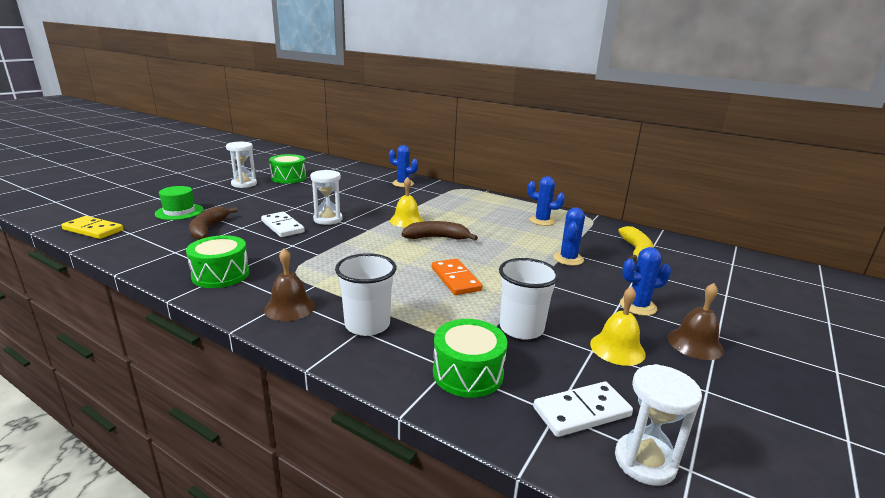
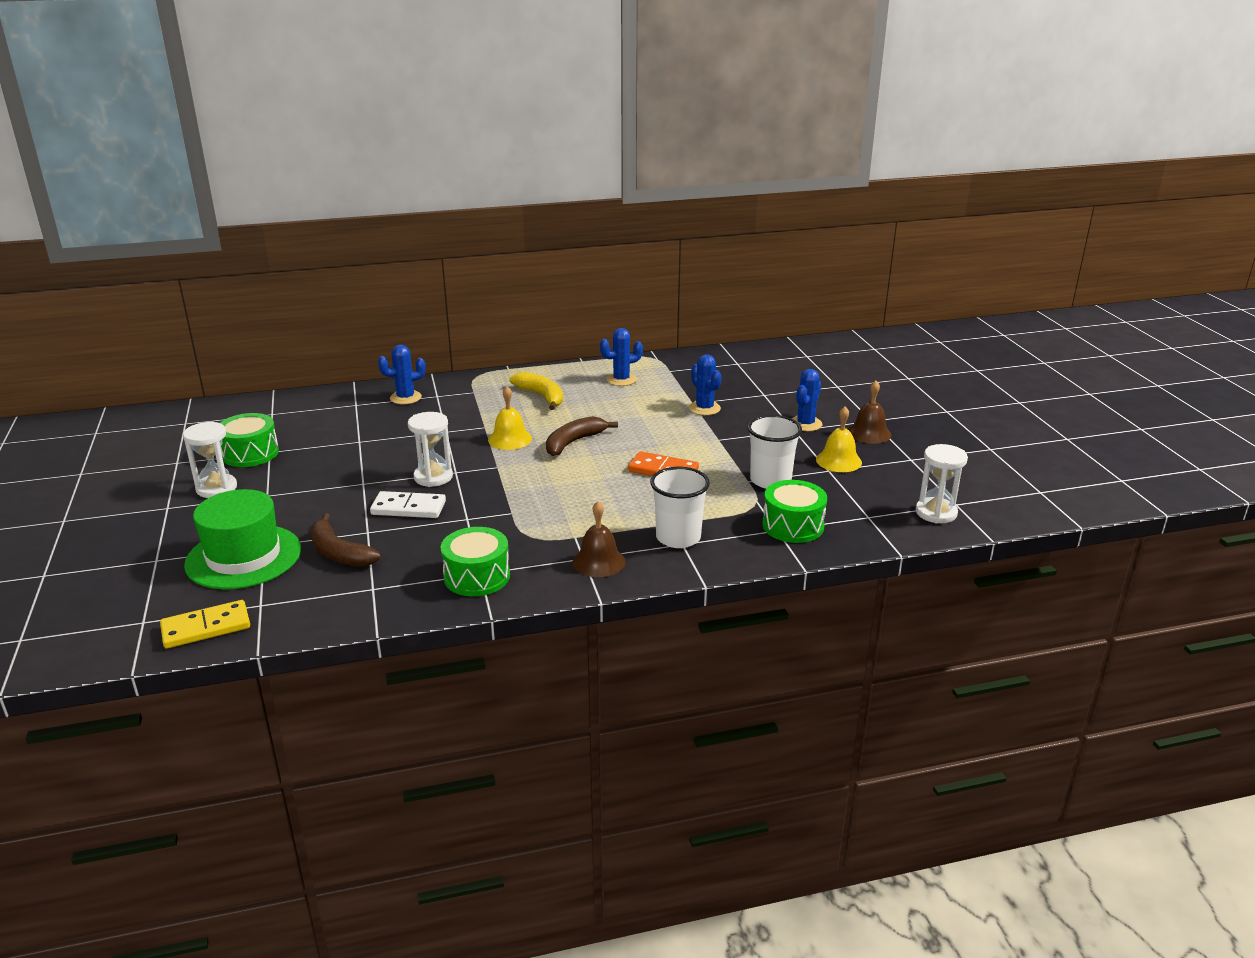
camera: 45 degrees left, 5 degrees up
green hat [155,186,204,220] -> green hat [184,489,301,589], size x1.65
white domino [533,381,633,437] -> none
yellow banana [618,226,653,260] -> yellow banana moved to [510,372,563,410]

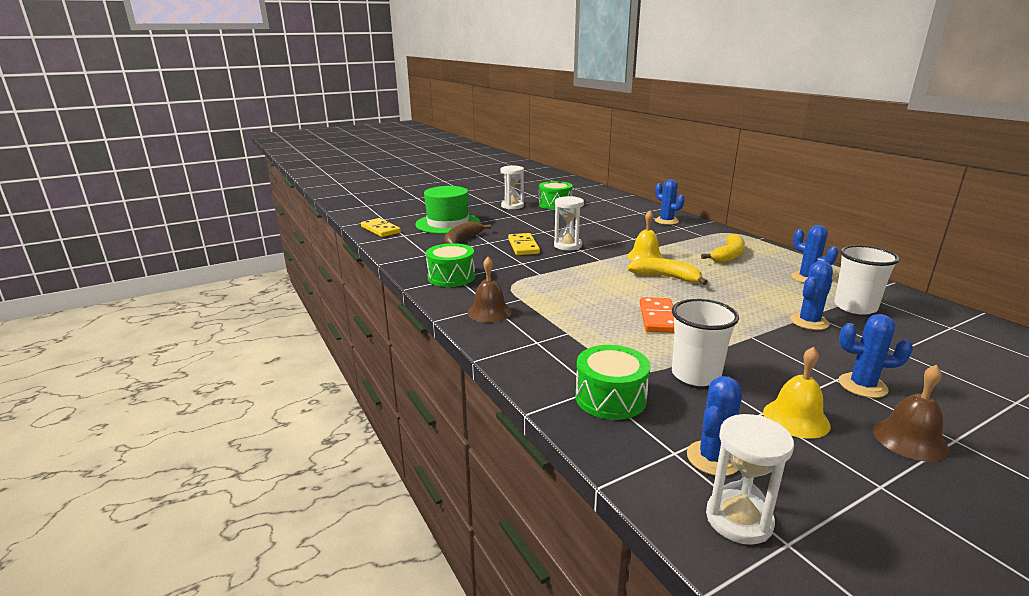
camera: 75 degrees right, 5 degrees down
white domino [370,491,446,518] -> yellow domino [508,233,540,255]
brown banana [546,416,618,456] -> yellow banana [627,258,708,285]
white cup [650,467,710,548] -> white cup moved to [834,245,900,315]
none -> blue cactus [687,376,742,476]

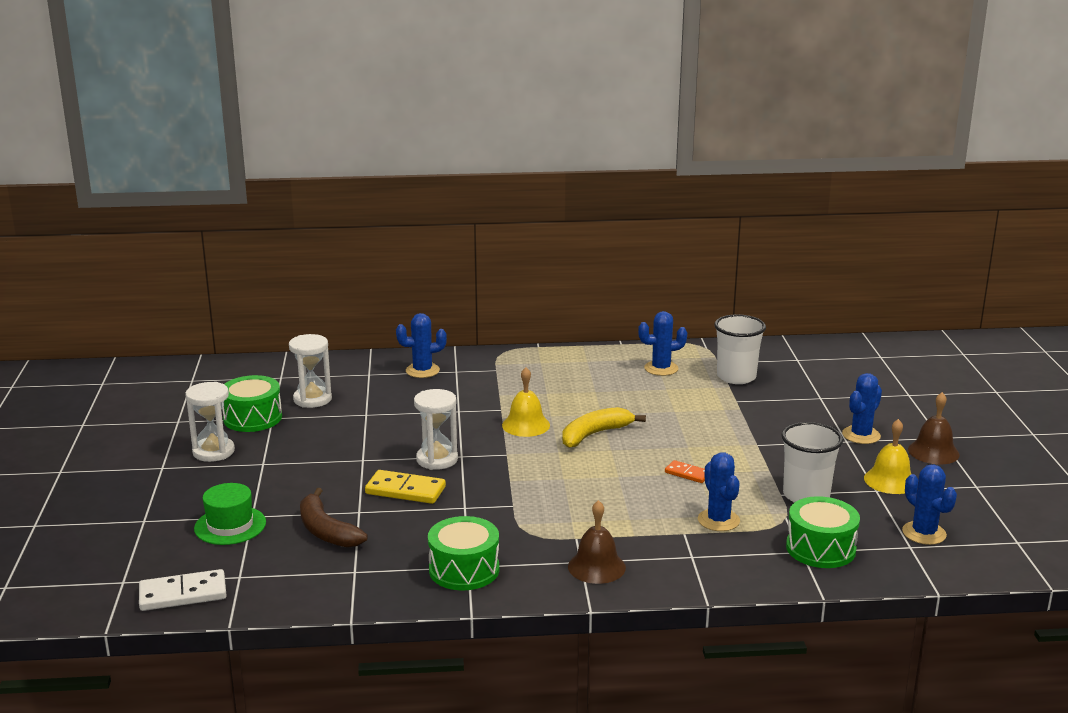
camera: 65 degrees left, 0 degrees up
yellow domino [361,218,401,237] -> white domino [139,569,227,611]
green hat [415,186,480,234] -> green hat [194,483,266,545], size x0.61
orange domino [640,297,674,333] -> orange domino [665,460,705,483], size x0.58
yellow banana [701,234,745,263] -> none
white hourglass [706,414,794,545] -> white hourglass moved to [289,334,332,408]
blue cactus [790,261,833,330] -> blue cactus moved to [698,452,740,531]

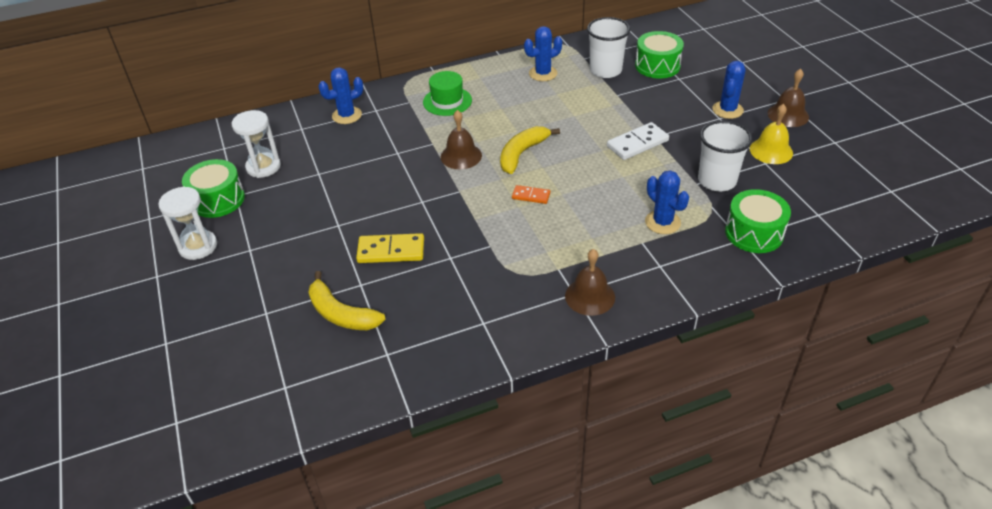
camera: 15 degrees left, 20 degrees up
white domino [139,569,227,611] -> white domino moved to [607,122,669,160]
green hat [194,483,266,545] -> green hat moved to [423,71,472,116]
brown banana [300,488,368,548] -> yellow banana [308,271,386,330]
white hourglass [414,389,458,470] -> none
green drum [428,516,499,590] -> green drum moved to [635,31,684,78]
yellow bell [502,367,550,437] -> brown bell [441,110,482,169]
orange domino [665,460,705,483] -> orange domino moved to [512,185,550,204]
blue cactus [902,464,957,545] -> none

